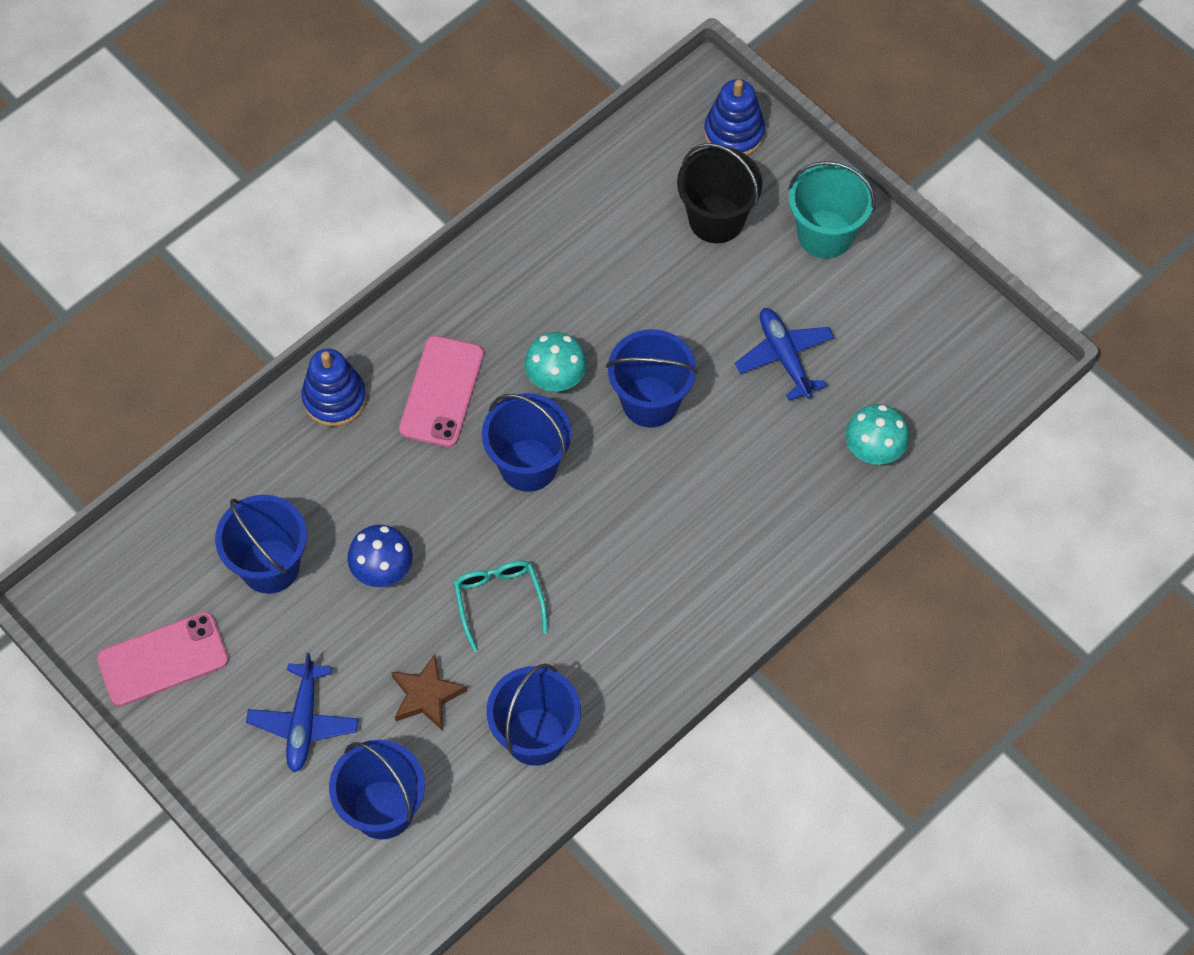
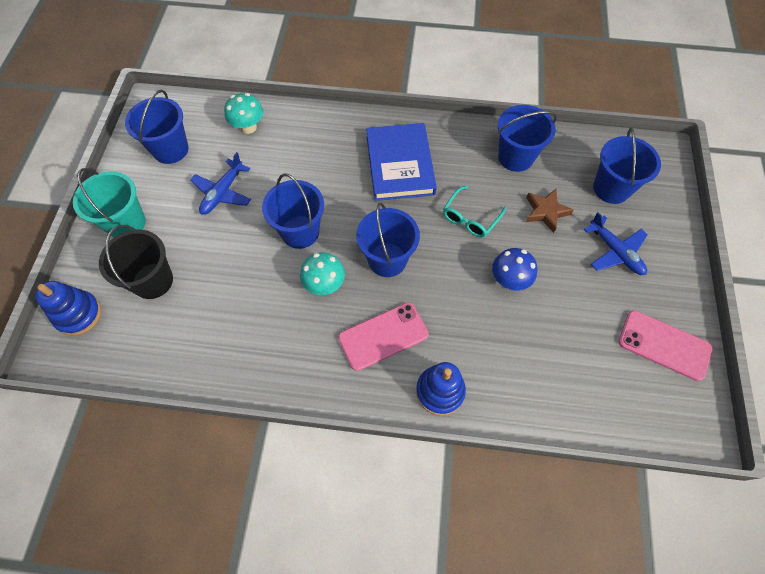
camera: 130 degrees left, 0 degrees up
blue bucket [215,495,307,594] -> blue bucket moved to [125,90,189,164]
blue plane [246,653,358,773] -> blue plane turned 90 degrees clockwise [584,212,648,275]
none -> blue book [366,123,437,201]

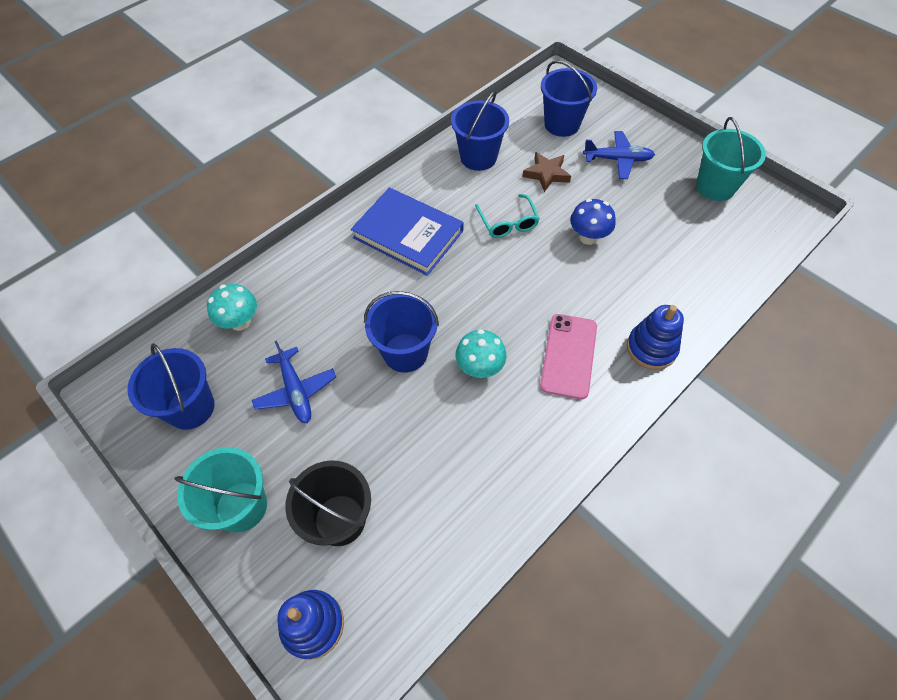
camera: 50 degrees left, 5 degrees down
blue bucket [356,203,420,277] -> none
pink phone [618,310,713,381] -> turquoise bucket [696,117,766,201]

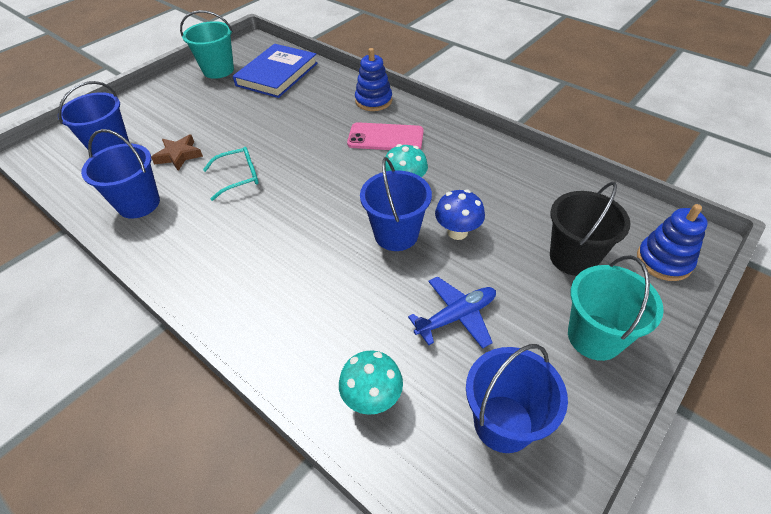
camera: 95 degrees left, 10 degrees down
blue book [351,188,463,276] -> blue book moved to [233,44,318,98]
blue mushroom [570,199,616,245] -> blue mushroom moved to [435,189,485,240]
blue plane [583,131,655,179] -> none

